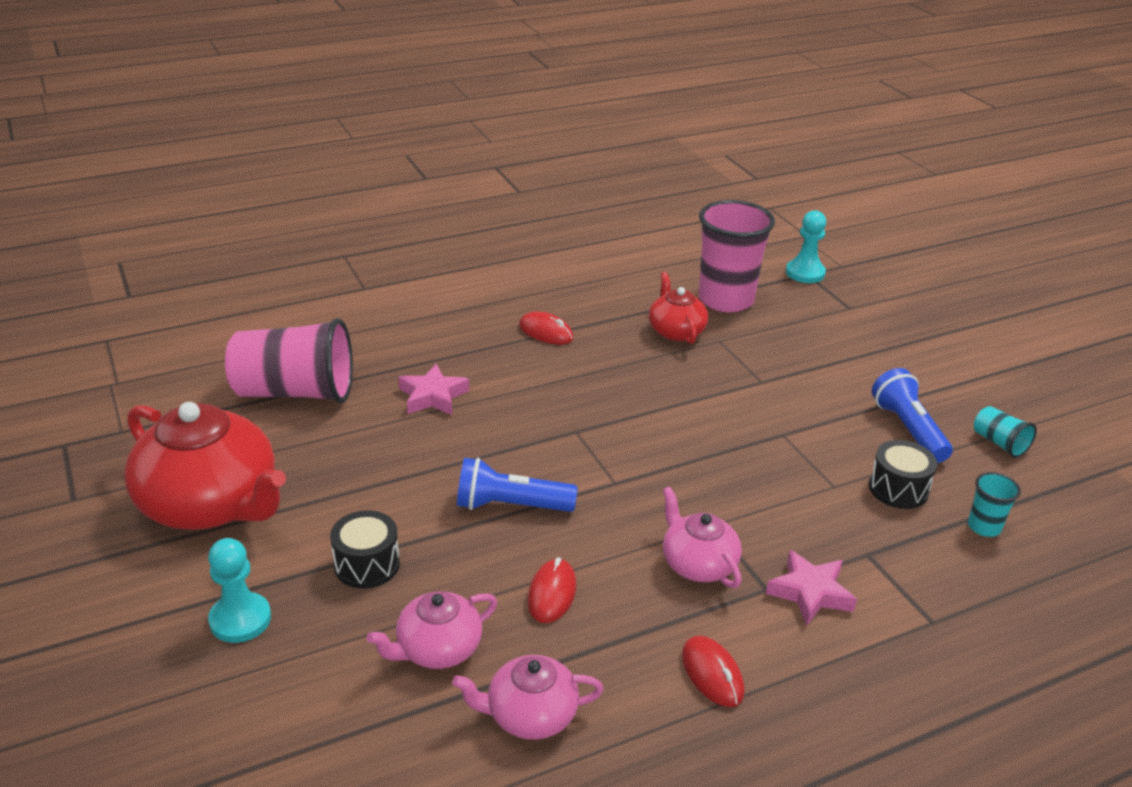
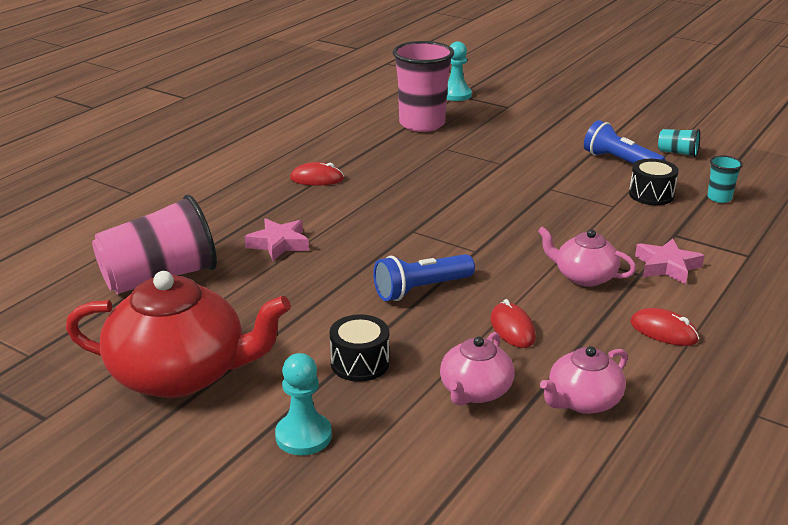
camera: 30 degrees left, 5 degrees down
red teapot [649,272,708,344] -> none

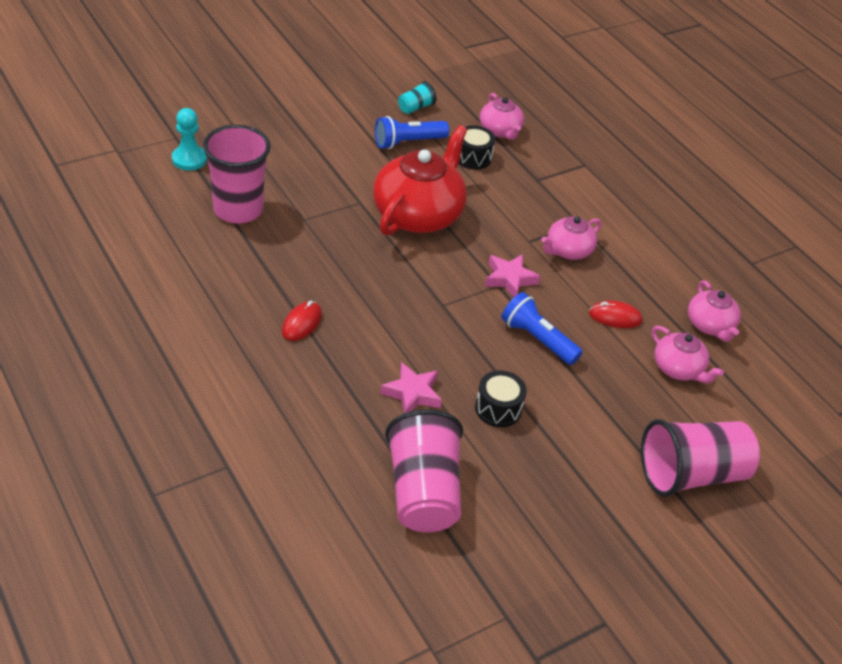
camera: 70 degrees left, 15 degrees up
red teapot [66,271,291,398] -> red teapot moved to [373,125,467,236]
turquoise pawn [275,353,332,455] -> pink cup [641,419,760,497]
black drum [330,314,389,382] -> black drum moved to [475,370,527,427]
blue flashlight [373,254,475,301] -> blue flashlight turned 135 degrees clockwise [501,292,582,365]
red mouse [630,308,699,346] -> none
pink star [635,238,705,284] -> pink star moved to [484,254,540,297]
turquoise cup [707,155,743,203] -> pink teapot [480,93,524,140]

